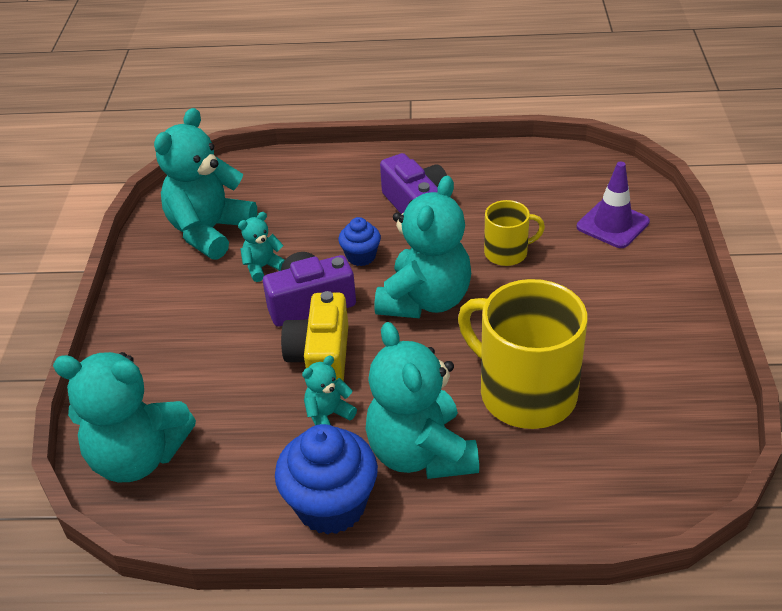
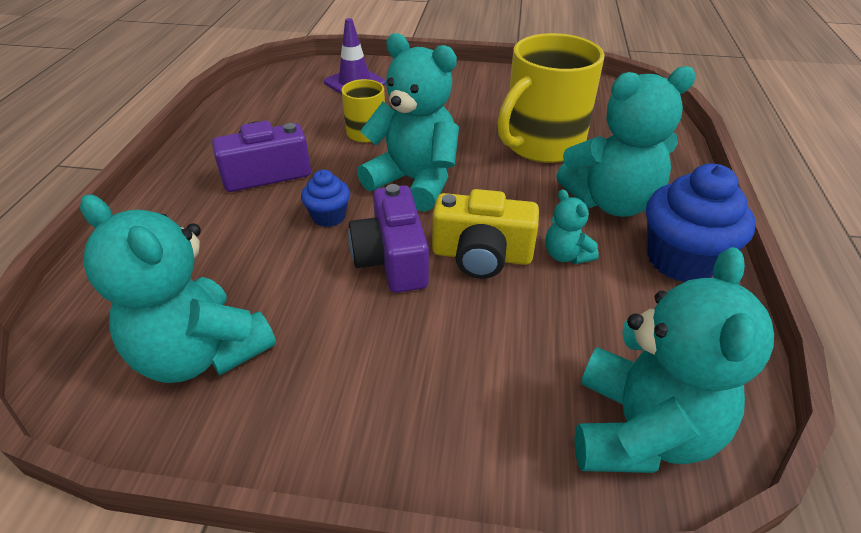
camera: 85 degrees left, 0 degrees up
turquoise teddy bear [238,212,285,282] -> none

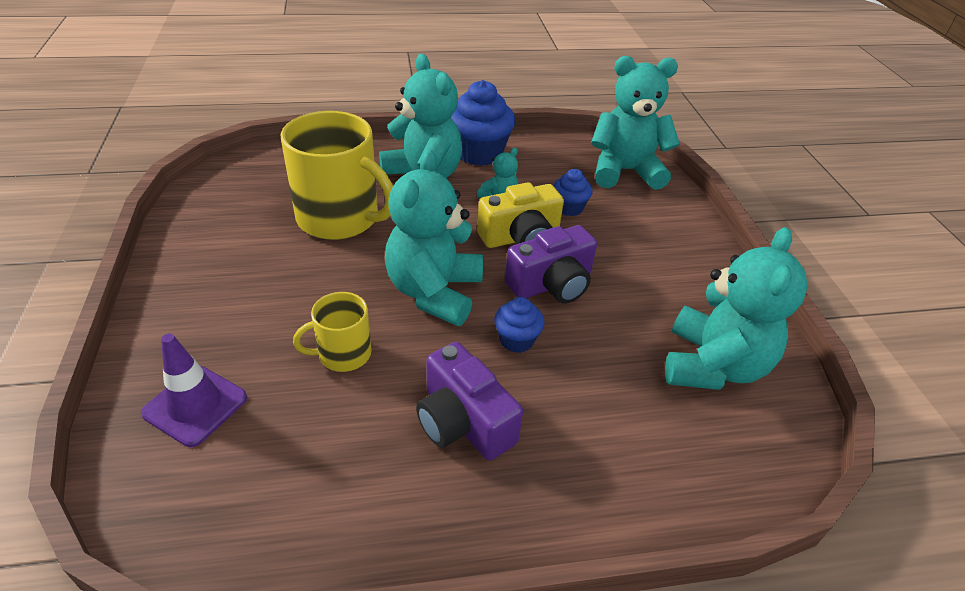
camera: 110 degrees left, 0 degrees up
yellow camera [432,189,539,279] -> yellow camera turned 75 degrees clockwise [477,182,564,248]
none -> blue cupcake [553,169,592,216]

